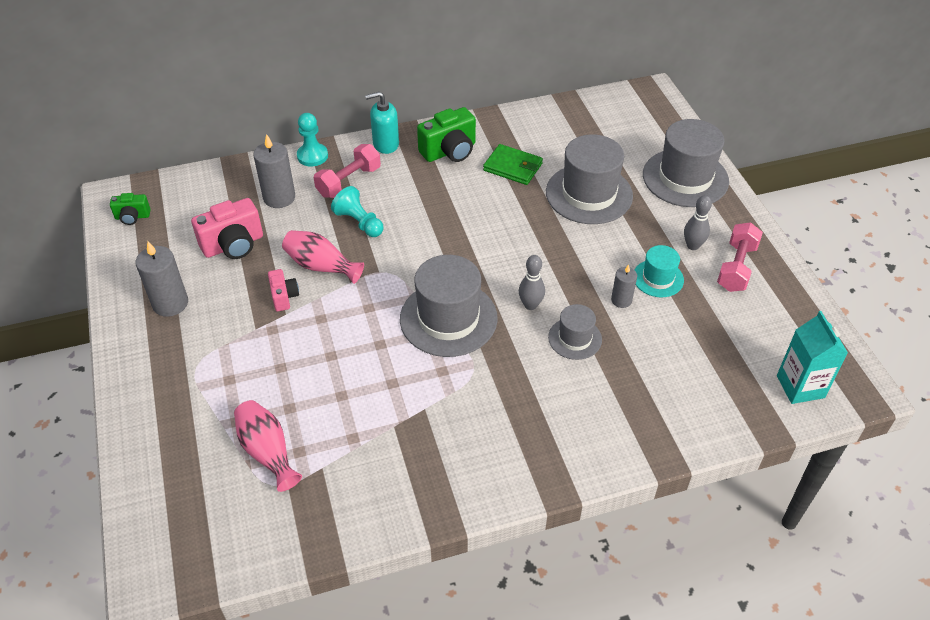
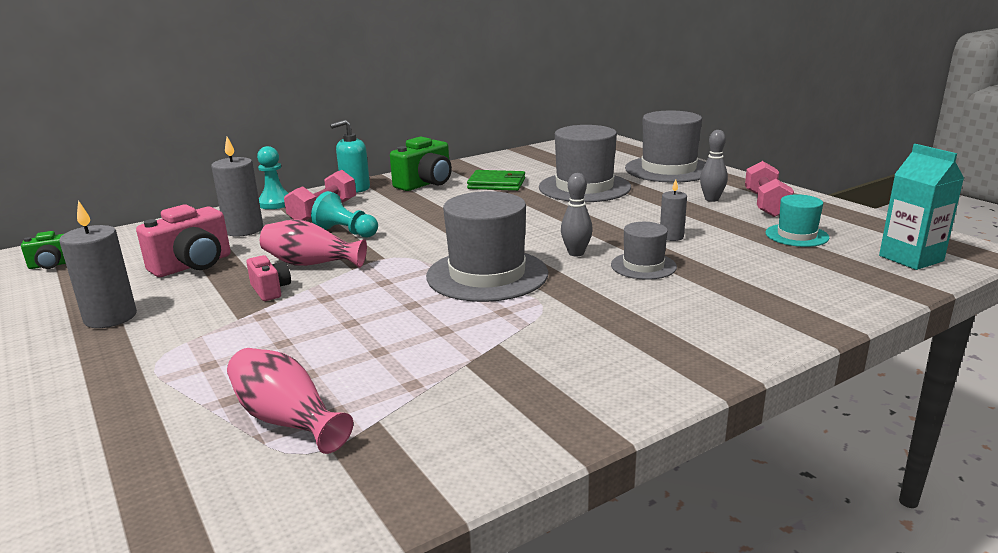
camera: 15 degrees left, 25 degrees down
turquoise hat [634,245,684,297] -> turquoise hat moved to [765,194,829,247]

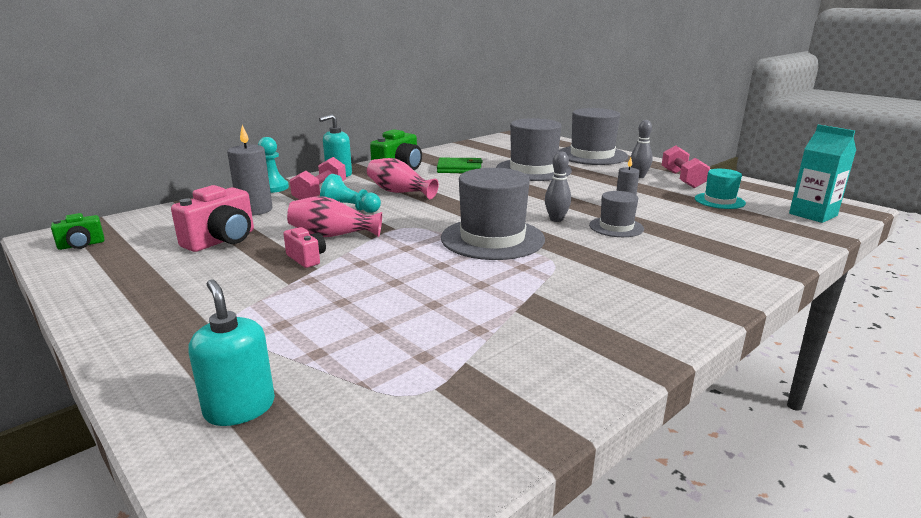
camera: 10 degrees left, 0 degrees up
grey candle [59,200,137,328] -> none
pink vase [227,348,353,454] -> pink vase moved to [367,158,439,199]
none -> turquoise soap dispenser [189,279,275,426]

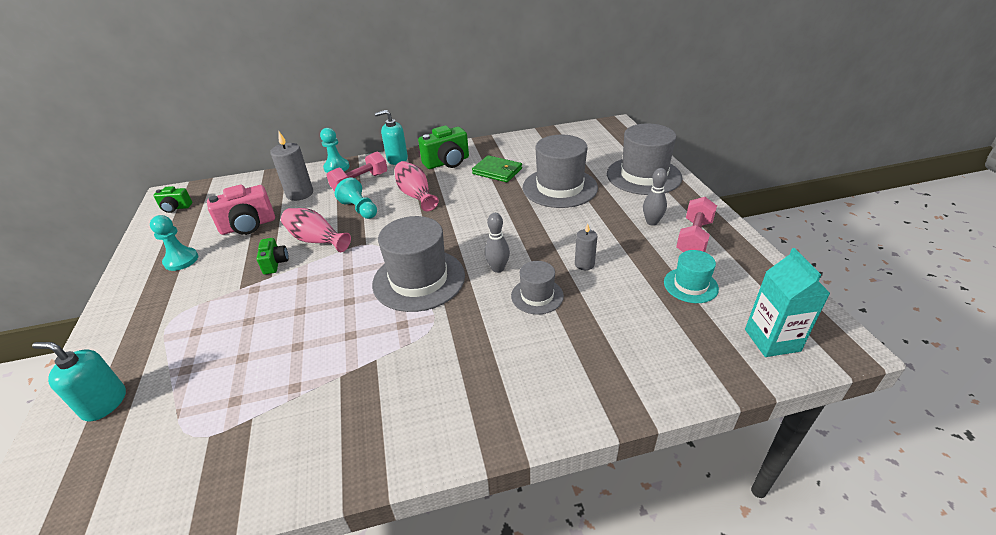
camera: 30 degrees right, 15 degrees up
turquoise soap dispenser [189,279,275,426] -> turquoise soap dispenser turned 75 degrees counterclockwise [32,342,126,421]
pink camera [283,227,326,268] -> green camera [257,238,289,275]
none -> turquoise pawn [150,215,198,271]

